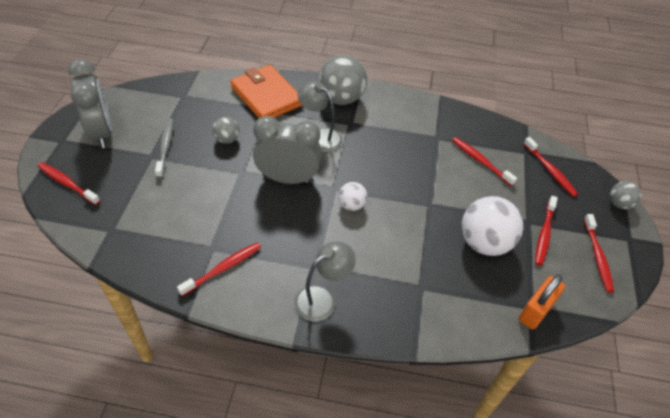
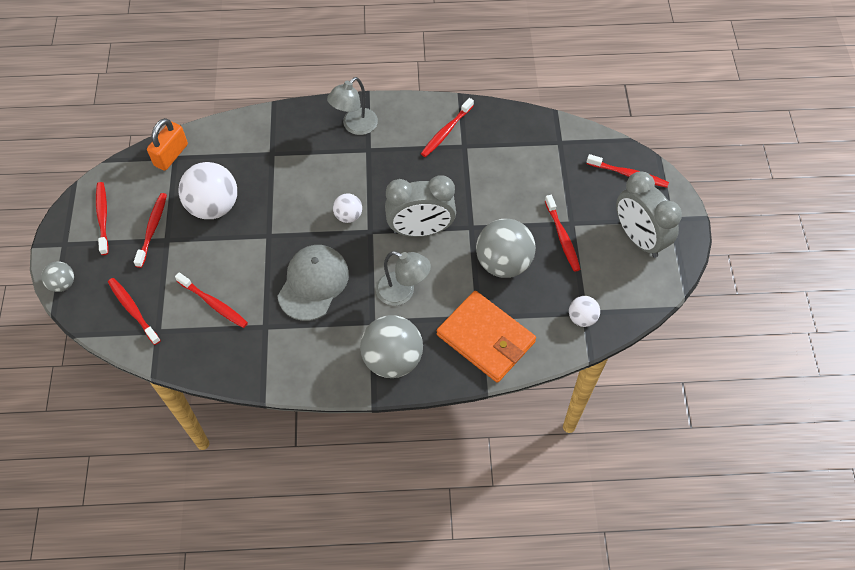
camera: 170 degrees right, 10 degrees up
grey toothbrush [155,118,174,178] -> red toothbrush [545,195,581,272]
grey ball [212,117,239,144] -> grey ball [476,219,536,278], size x1.94
none -> grey cap [277,245,349,321]
none -> white ball [569,296,600,327]

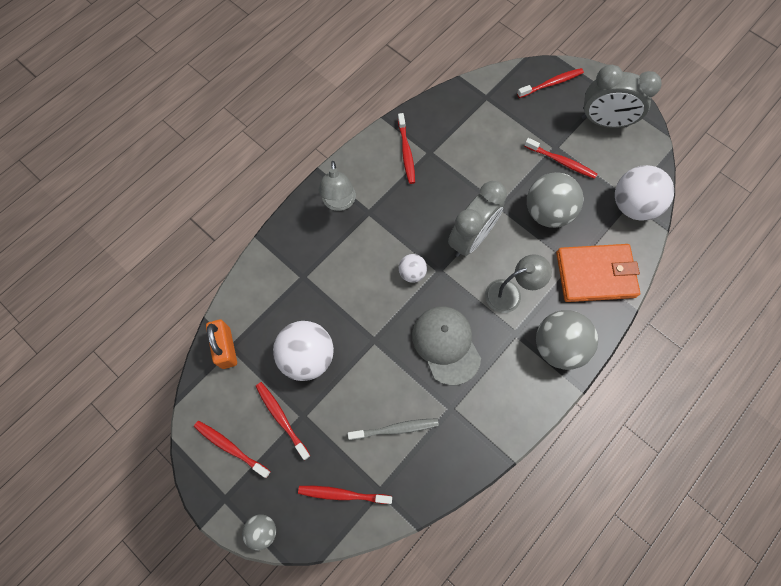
camera: 45 degrees left, 10 degrees up
red toothbrush [175,272,248,328] -> grey toothbrush [348,418,439,440]
white ball [569,296,600,327] -> white ball [615,165,674,221], size x1.94

